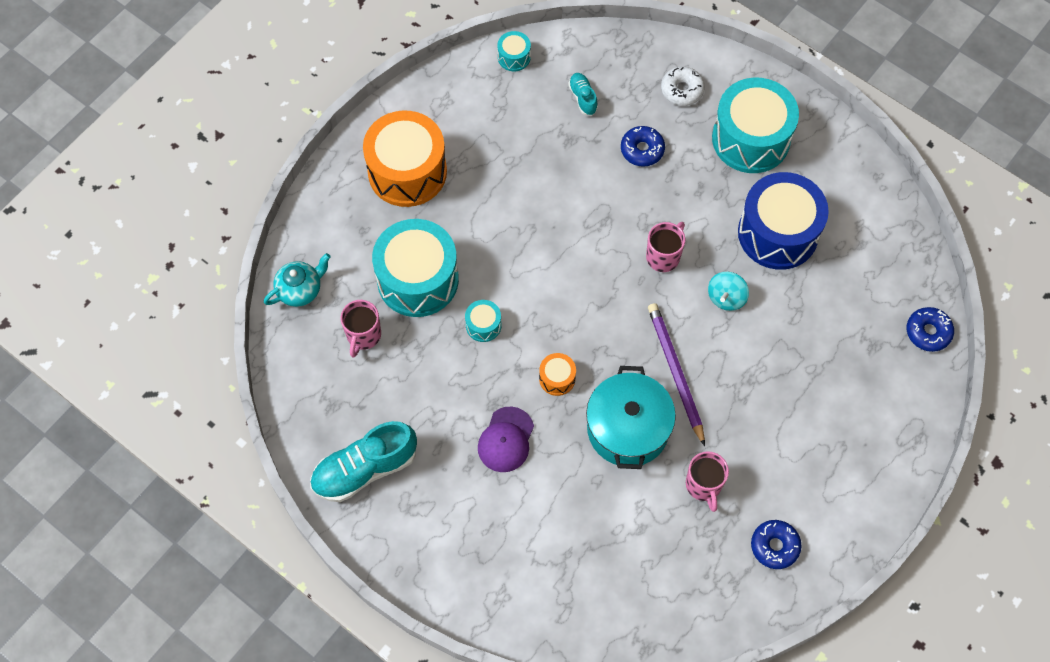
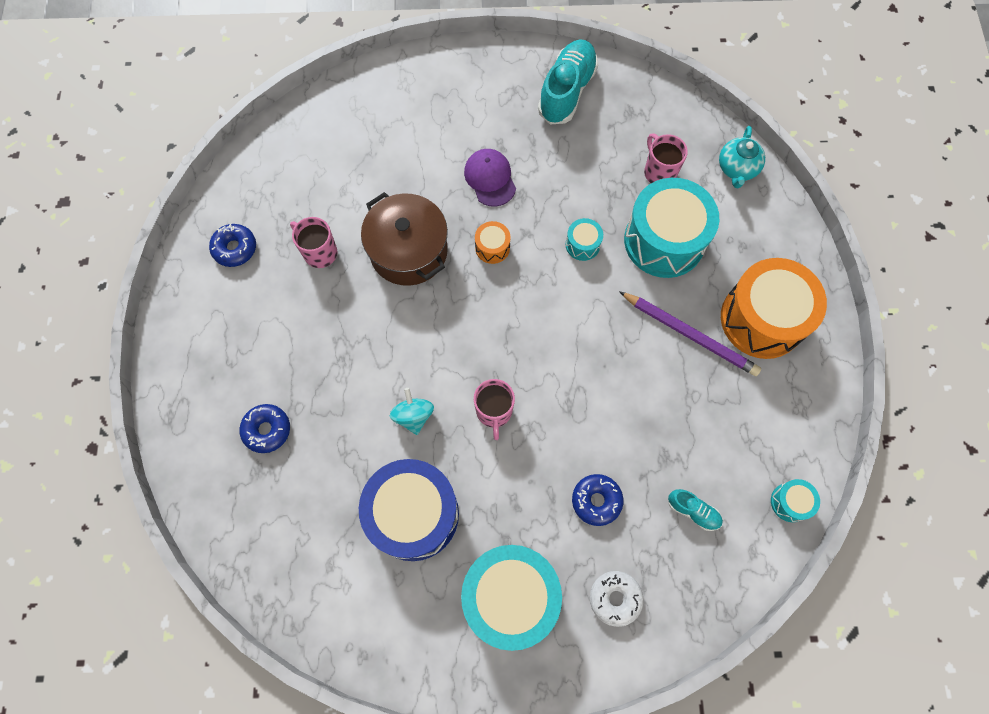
camera: 140 degrees right, 5 degrees up
turquoise pot [586,366,676,469] -> brown pot [361,192,448,286]
purple pencil [648,303,705,446] -> purple pencil moved to [619,291,761,376]
blue donut [907,307,954,352] -> blue donut moved to [239,404,290,453]

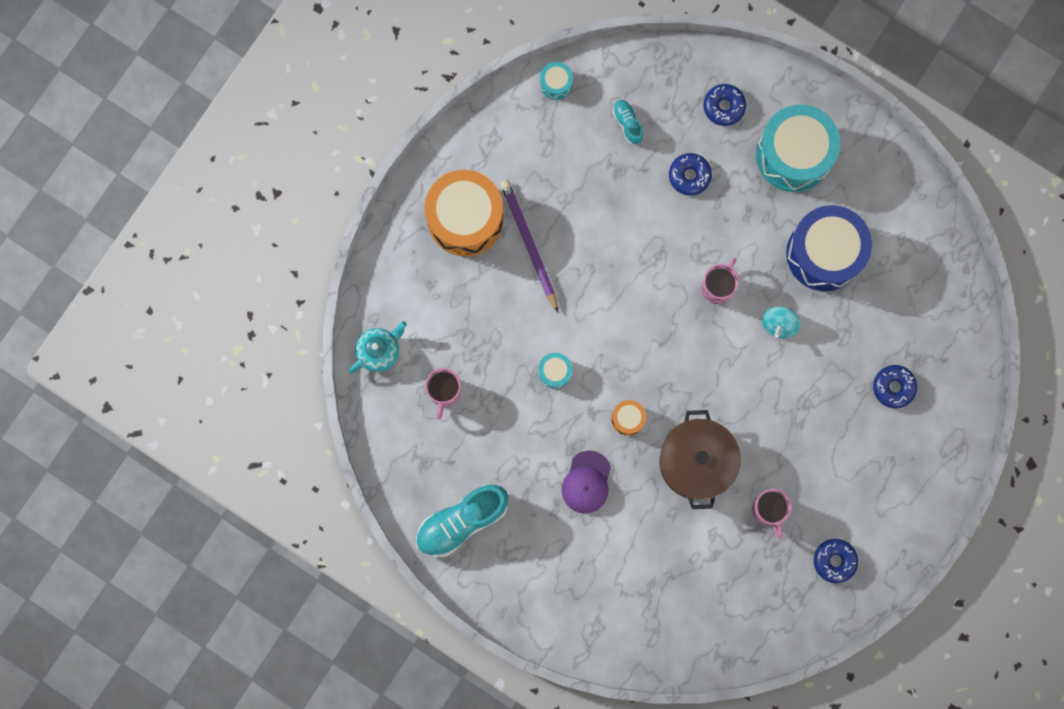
camera: 145 degrees left, 10 degrees up
white donut [590,571,643,627] -> blue donut [703,84,746,126]
turquoise drum [624,178,719,278] -> none

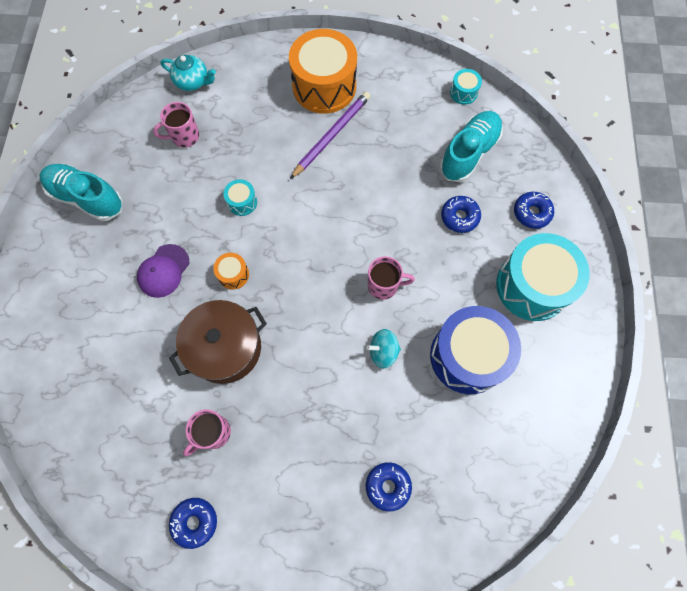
camera: 60 degrees right, 10 degrees down
purple cap [562,450,611,514] -> purple cap turned 45 degrees counterclockwise [137,244,189,298]
turquoise shoe [613,100,644,144] -> turquoise shoe [439,111,503,182], size x2.04

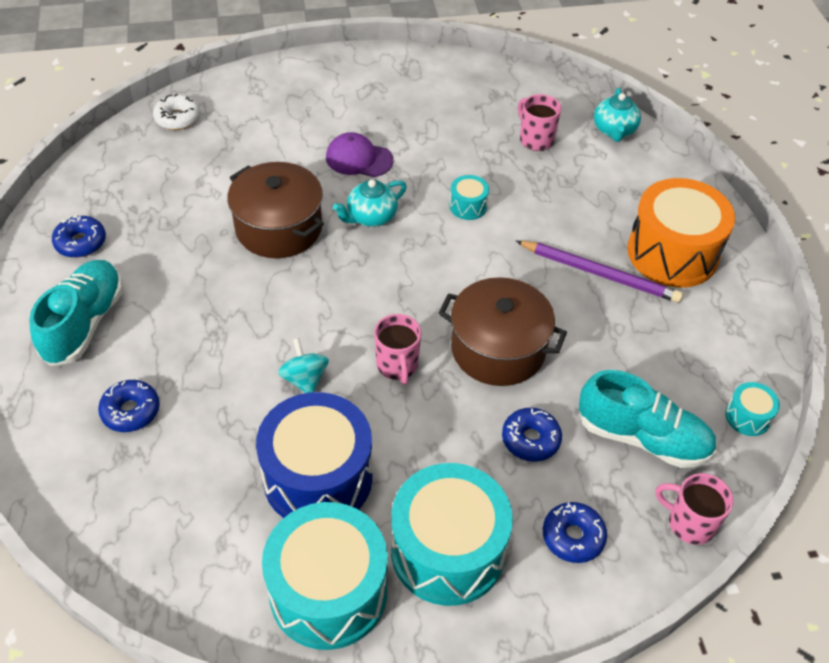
camera: 75 degrees right, 20 degrees down
turquoise shoe [40,164,123,221] -> turquoise shoe moved to [29,260,123,366]
pink mug [183,410,231,456] -> pink mug moved to [655,473,733,545]
orange drum [213,253,249,290] -> turquoise teapot [333,180,407,227]
none -> white donut [153,94,200,130]
none -> turquoise drum [262,502,388,650]
none -> brown pot [438,277,567,386]

